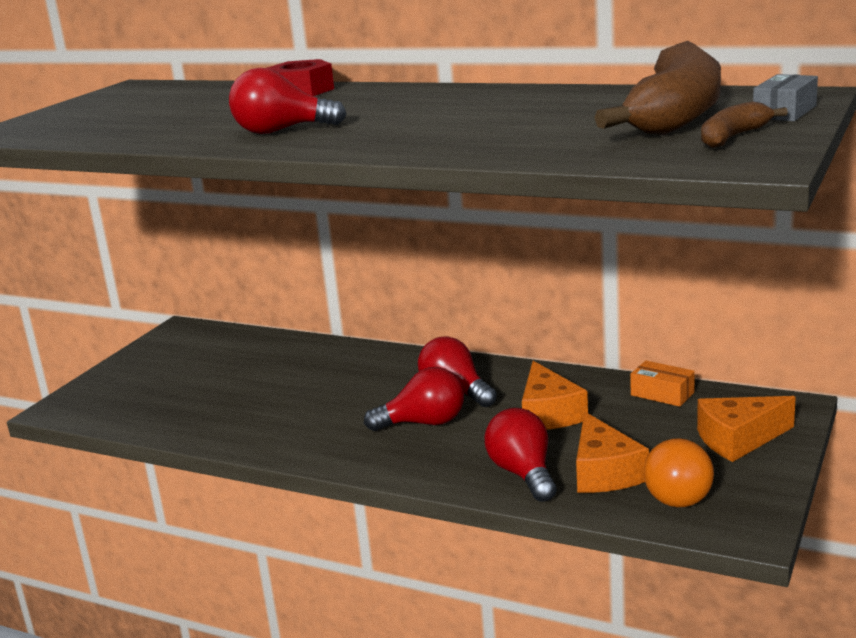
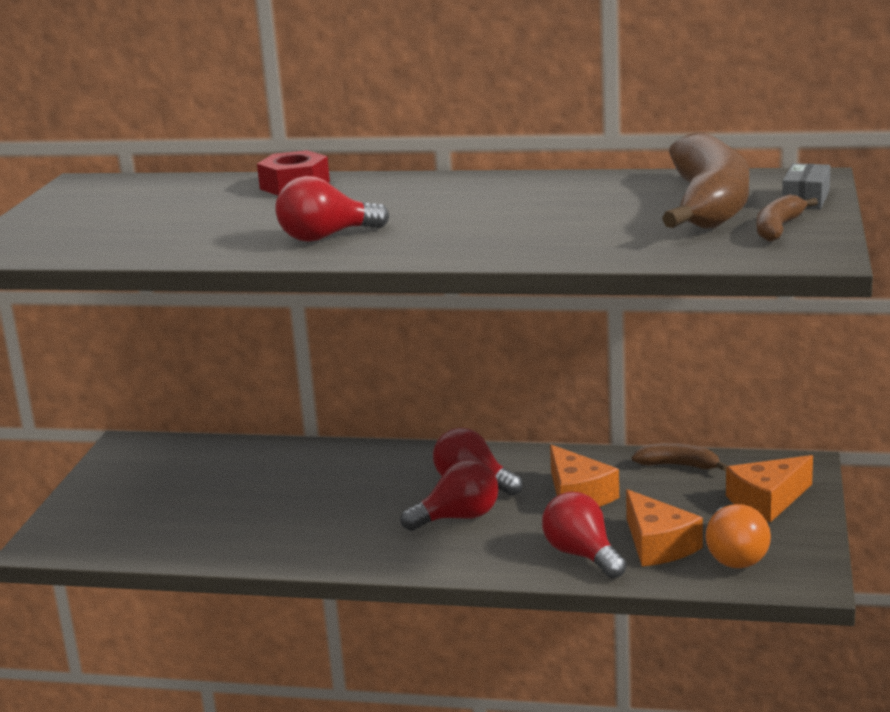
camera: 15 degrees left, 0 degrees up
orange box [630,361,695,407] -> brown banana [632,443,727,471]

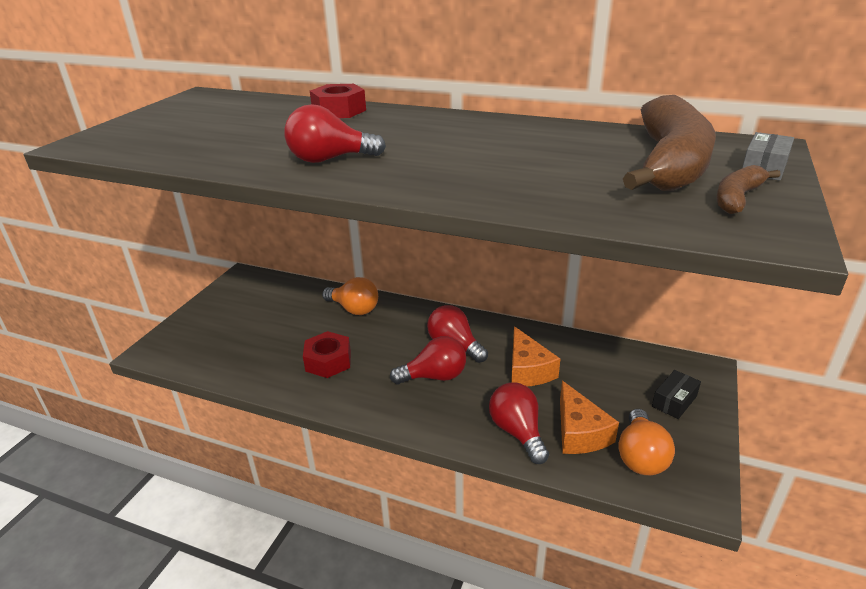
camera: 10 degrees right, 10 degrees up
brown banana [632,443,727,471] -> none
orange cheese [726,455,813,522] -> black box [652,370,701,419]
none -> red nut [303,331,351,378]
none -> orange light bulb [322,277,378,315]

